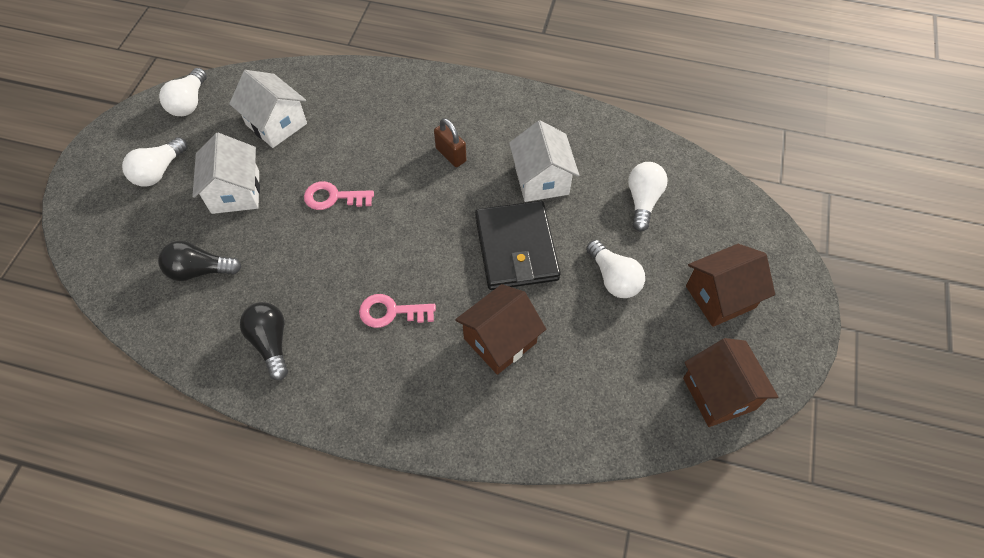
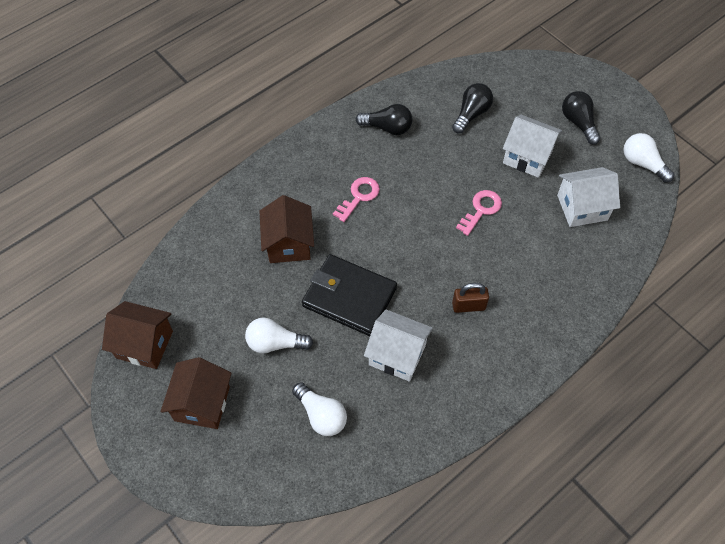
camera: 125 degrees right, 0 degrees up
white light bulb [122,137,188,187] -> black light bulb [562,91,600,145]

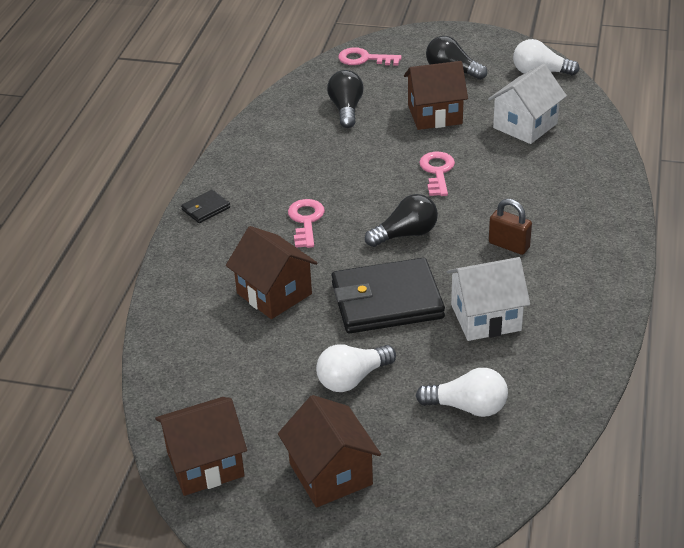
camera: 35 degrees left, 20 degrees down
black light bulb [356,104,412,135] -> black light bulb moved to [365,194,438,247]
brown padlock [452,283,489,313] -> brown padlock turned 75 degrees clockwise [489,199,532,255]
white house [503,115,562,178] -> brown house [404,61,468,130]
none -> black wallet [181,190,230,223]
none -> pink key [338,47,402,66]

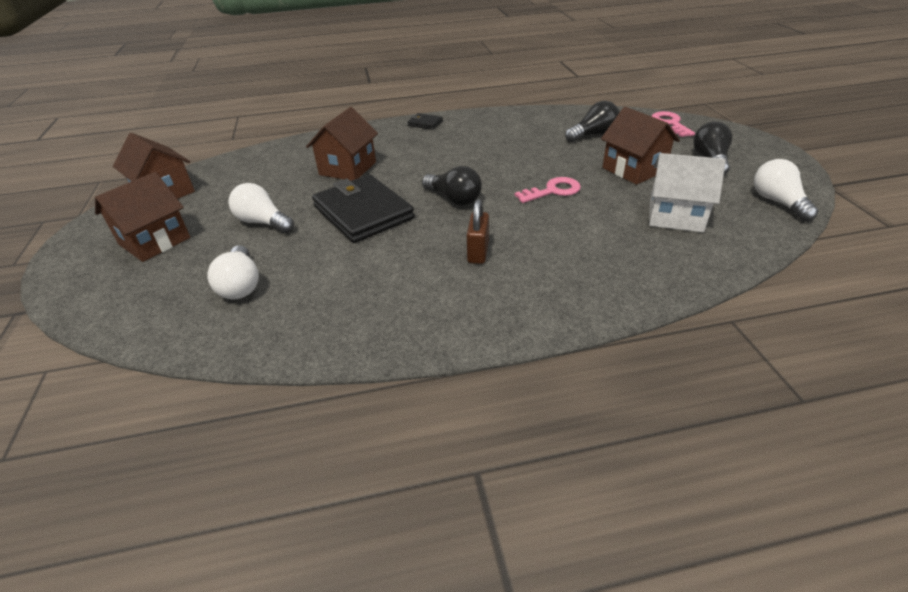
camera: 65 degrees right, 0 degrees up
pink key [288,199,325,248] -> none
white house [446,257,530,341] -> none

